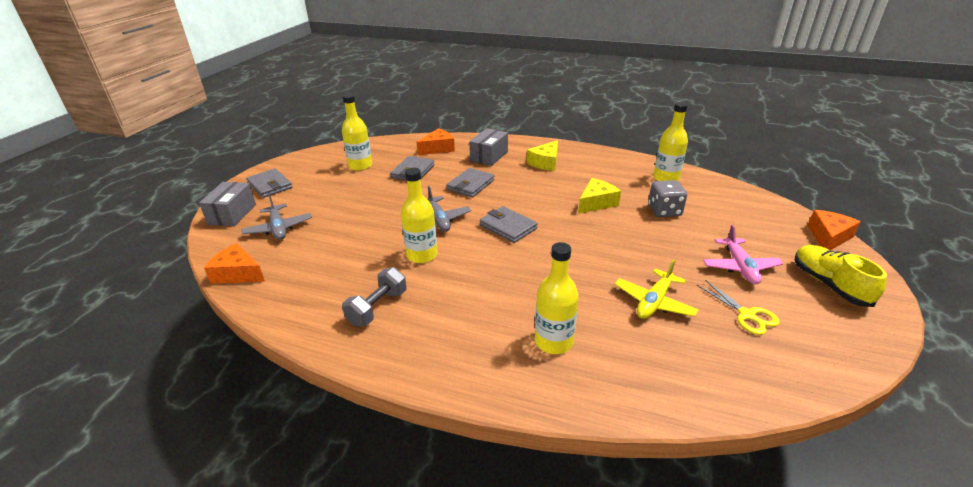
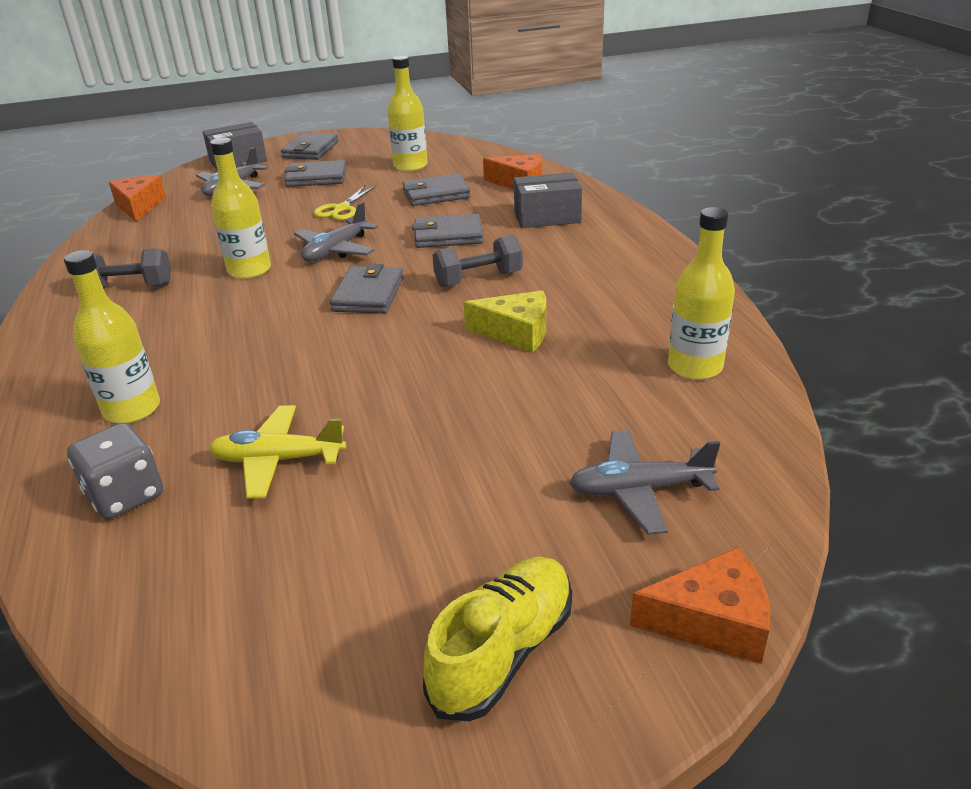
camera: 55 degrees right, 0 degrees up
yellow cheese [527,140,558,171] -> none
grey dice [648,180,687,217] -> grey dice moved to [67,423,163,520]
yellow scissors [697,280,780,335] -> yellow scissors moved to [314,186,376,220]
pink plane [703,225,784,284] -> none
none -> grey wallet [285,160,347,187]
none -> grey dumbbell [432,235,523,287]
none -> grey plane [569,430,720,535]

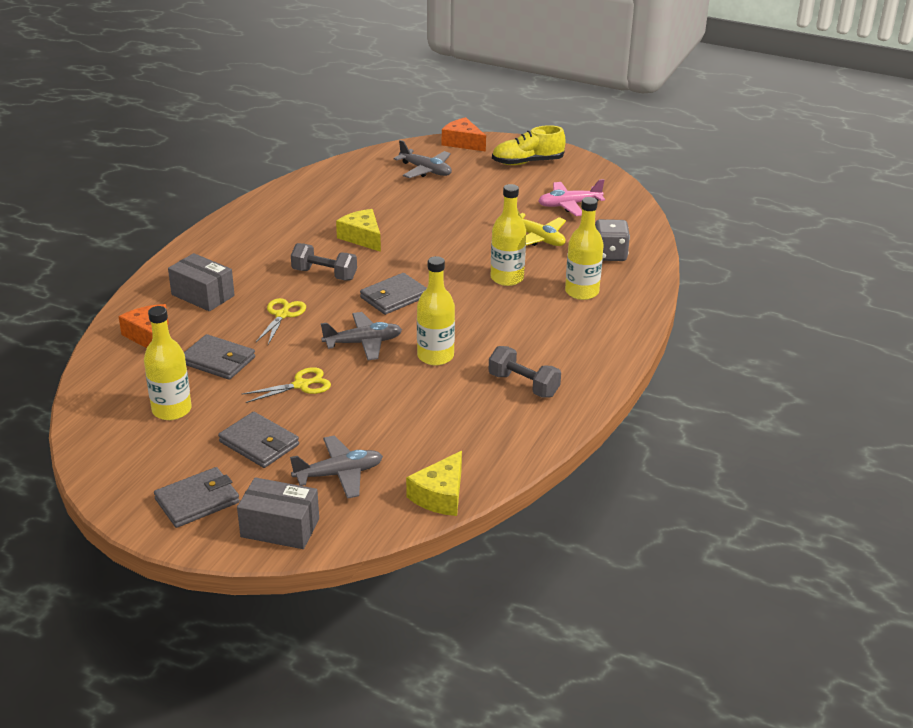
camera: 140 degrees left, 0 degrees up
orange cheese [109,176,166,222] -> yellow cheese [406,451,462,516]
grey wallet [413,214,483,248] -> yellow scissors [256,298,306,345]
yellow bottle [668,207,735,380] -> yellow bottle moved to [491,184,526,286]
none -> pink plane [538,179,605,216]

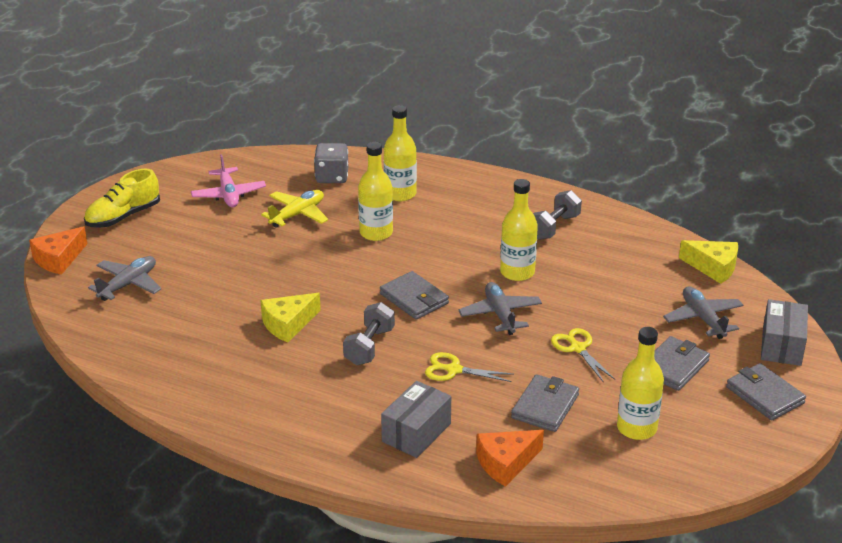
camera: 90 degrees left, 0 degrees up
yellow shoe [492,125,566,165] -> yellow shoe turned 60 degrees clockwise [84,169,160,228]

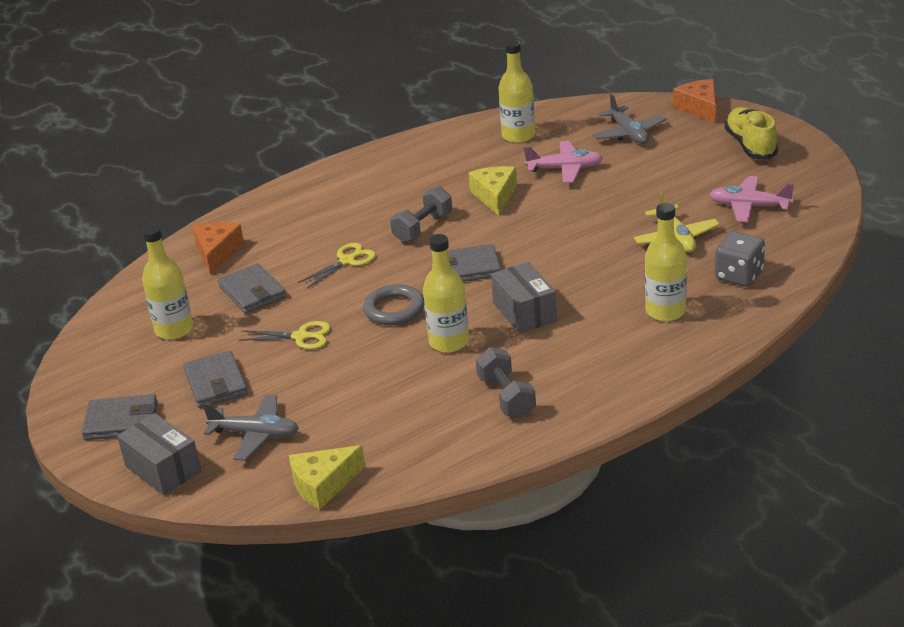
camera: 125 degrees right, 0 degrees up
grey dumbbell [343,302,395,365] -> grey dumbbell turned 75 degrees clockwise [390,186,452,243]
yellow bottle [358,142,393,241] -> yellow bottle moved to [498,40,535,143]
grey box [381,381,451,458] -> grey box moved to [491,262,557,334]
grey plane [458,282,542,335] -> grey ring [363,284,424,325]
none -> pink plane [524,141,603,183]

